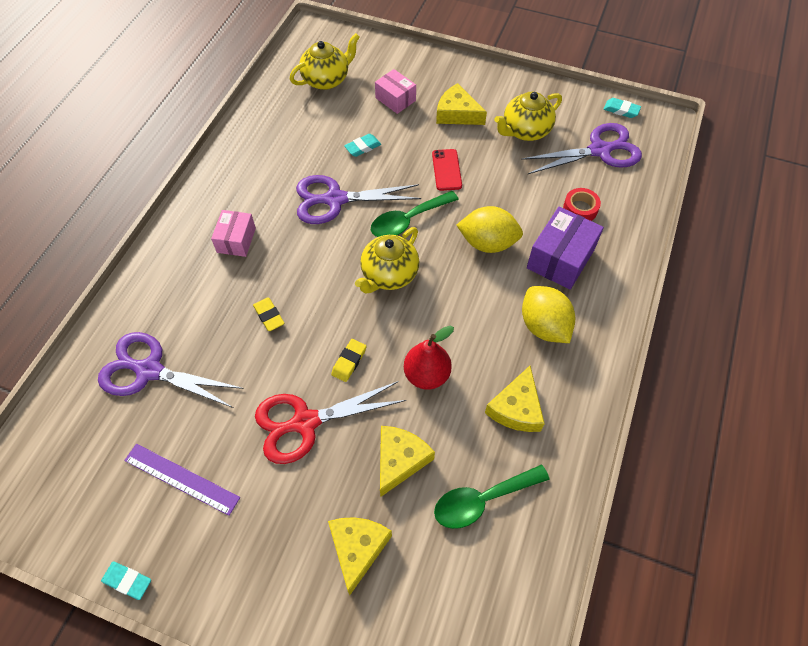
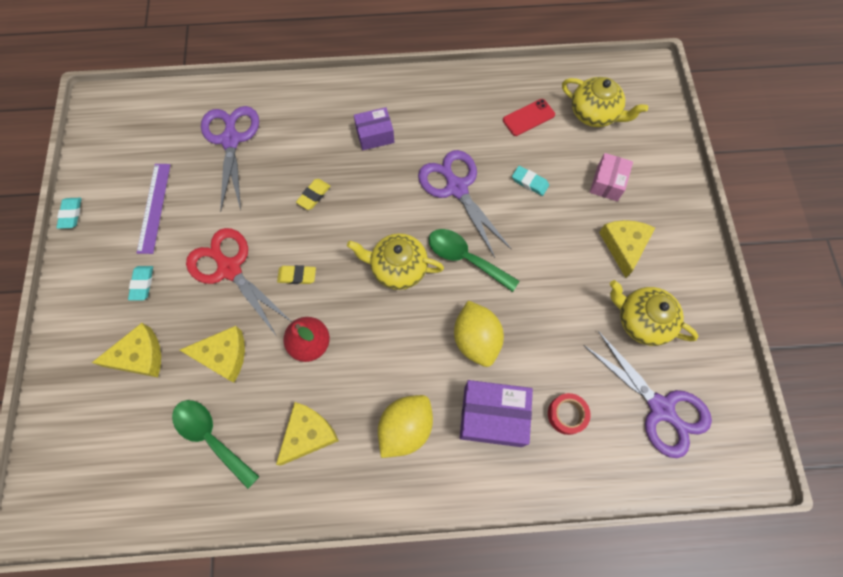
camera: 65 degrees right, 10 degrees up
pink box [211,210,256,257] -> purple box [354,107,394,150]
red phone [432,149,462,191] -> red phone moved to [503,99,555,136]
yellow cheese [485,366,545,432] -> yellow cheese turned 135 degrees clockwise [276,402,339,466]
turquoise eraser [604,98,641,118] -> turquoise eraser moved to [128,266,153,300]

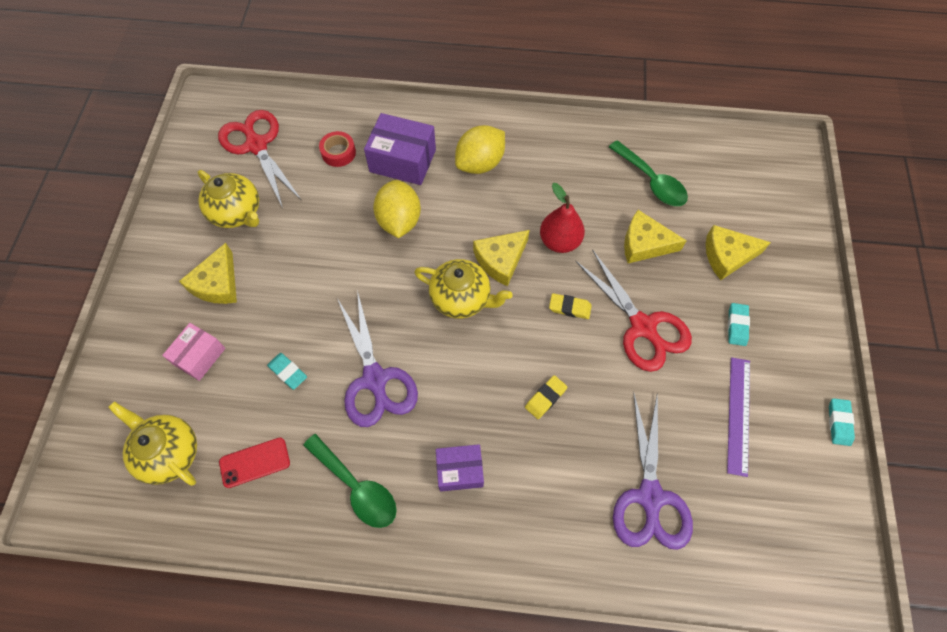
camera: 170 degrees left, 5 degrees down
yellow cheese [276,402,339,466] -> yellow cheese moved to [473,230,530,286]
green spoon [429,229,519,292] -> green spoon moved to [303,434,397,528]
purple scissors [583,331,712,458] -> red scissors [218,110,301,208]

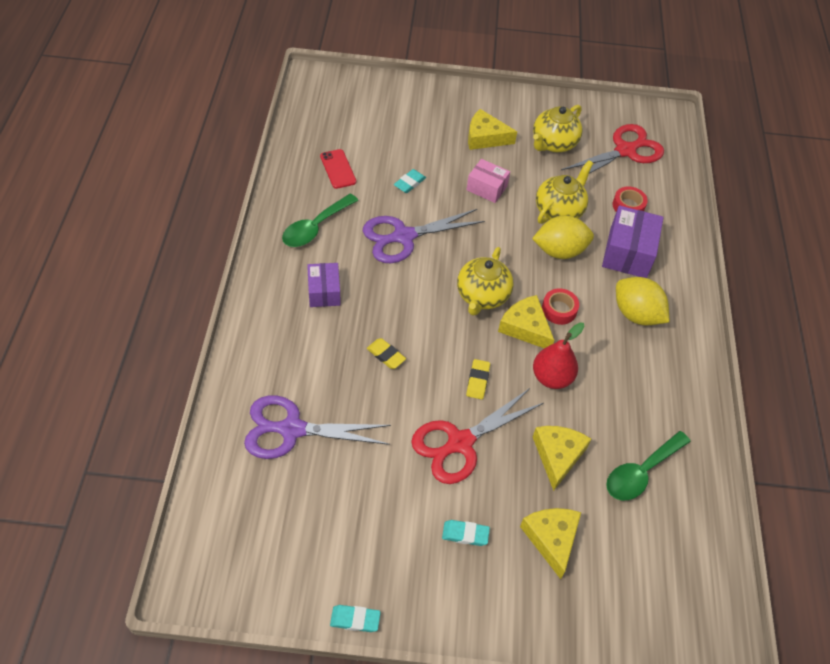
camera: 85 degrees right, 10 degrees down
yellow teapot [108,401,197,486] -> yellow teapot moved to [536,160,593,224]
pink box [162,323,226,381] -> pink box moved to [466,159,510,203]
purple ruler [727,357,750,477] -> none
none -> red tape [542,288,579,325]

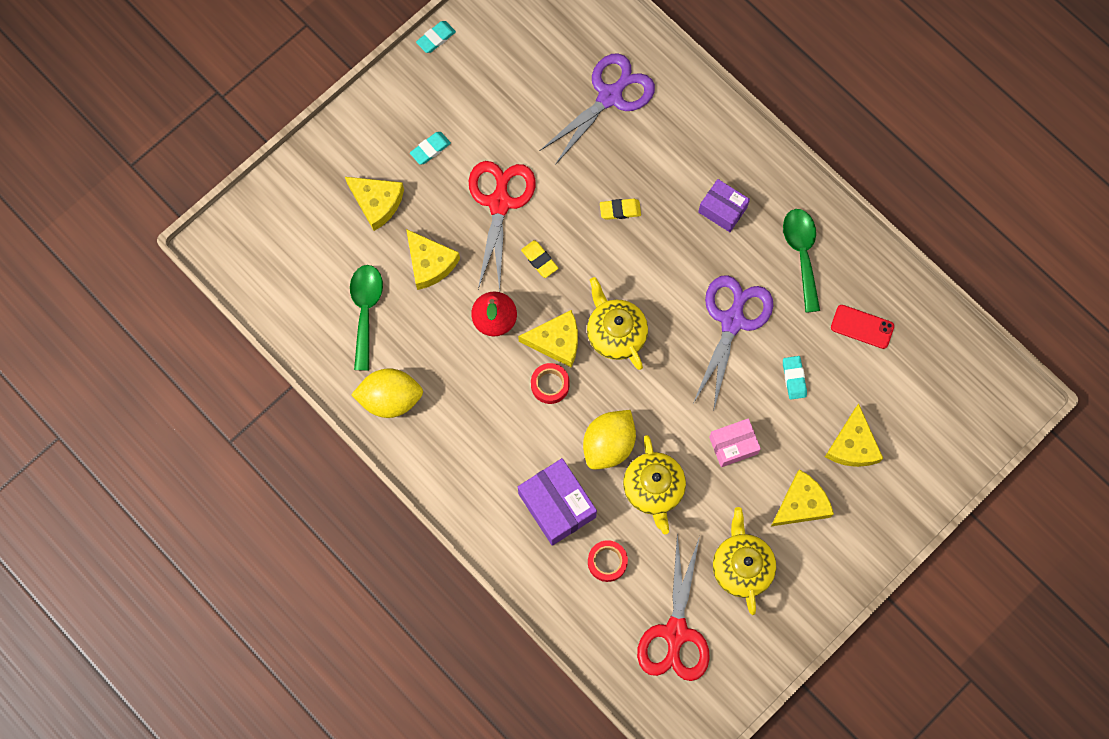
camera: 135 degrees right, 20 degrees up
yellow lemon [616,277,669,325] -> yellow lemon moved to [351,368,423,418]
none -> yellow cheese [825,404,883,467]

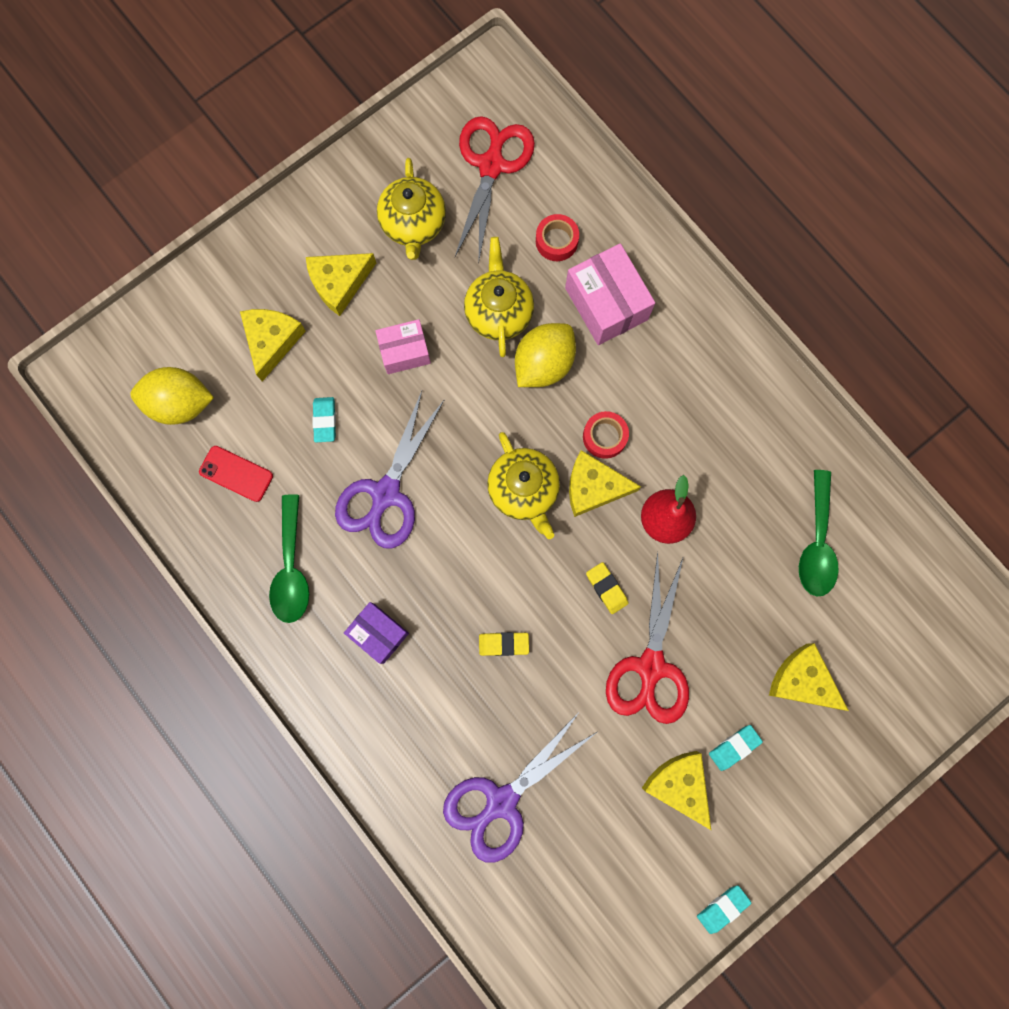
camera: 175 degrees left, 5 degrees up
yellow lemon [351,368,423,418] -> yellow lemon moved to [130,367,214,425]
yellow cheese [406,229,460,290] -> yellow cheese moved to [642,751,711,830]
purple box [518,458,597,546] -> pink box [565,243,655,345]

